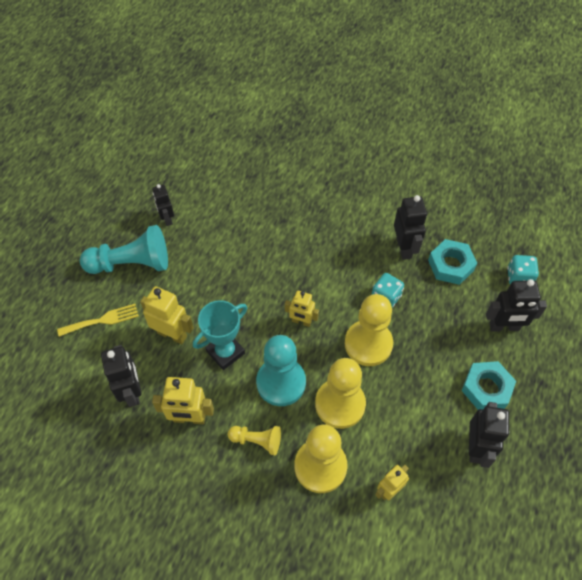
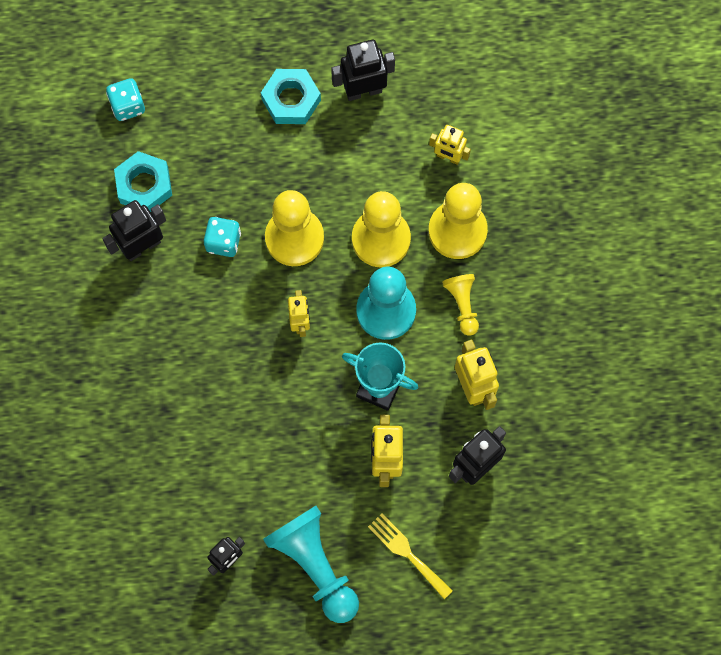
camera: 115 degrees left, 15 degrees up
black robot [486,279,547,332] -> none

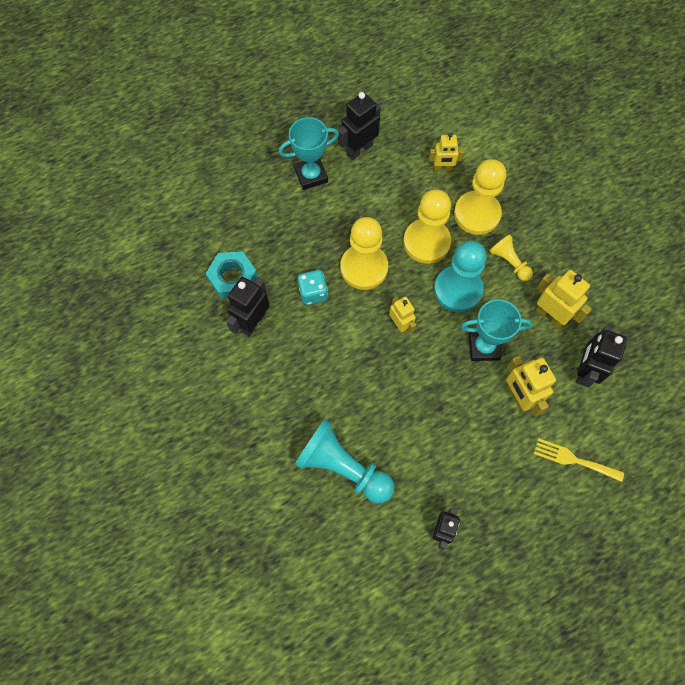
camera: 25 degrees left, 5 degrees down
turquoise dice [106,78,145,121] -> none
turquoise nut [261,69,321,124] -> turquoise trophy [278,117,339,190]
turquoise pawn [263,506,359,623] -> turquoise pawn moved to [295,419,394,504]

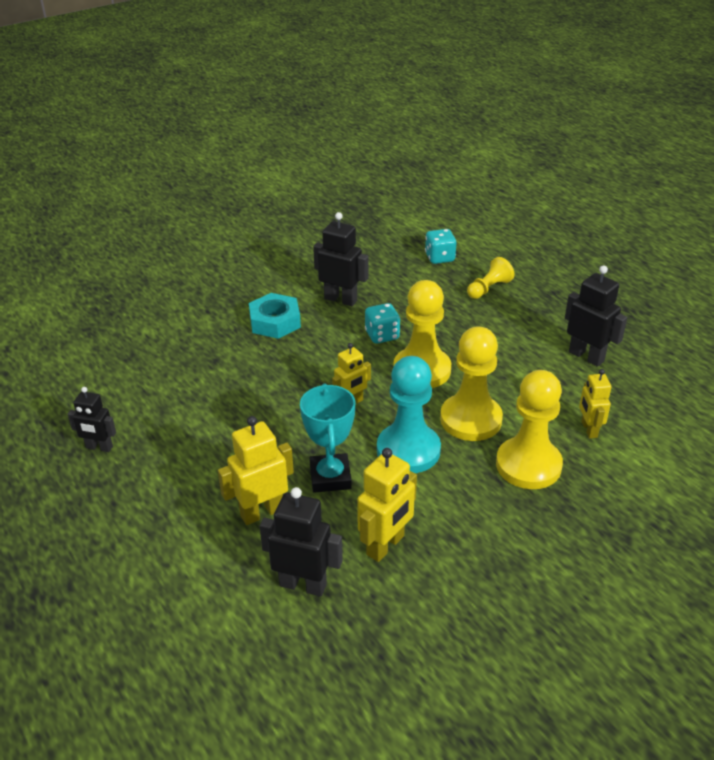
camera: 85 degrees right, 30 degrees down
turquoise nut [206,251,258,299] -> turquoise nut moved to [249,293,301,339]
turquoise trophy [278,117,339,190] -> none
turquoise pawn [295,419,394,504] -> none
yellow pawn [489,235,533,281] -> yellow pawn moved to [467,257,514,299]
yellow fork [534,438,624,482] -> none
none -> turquoise dice [425,229,456,264]

